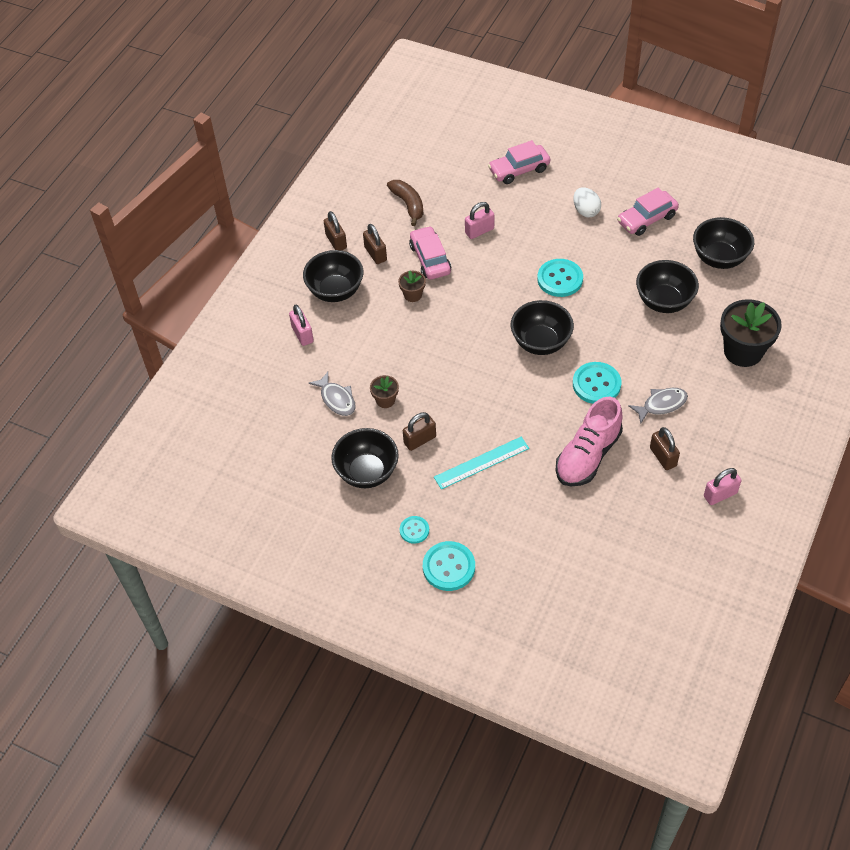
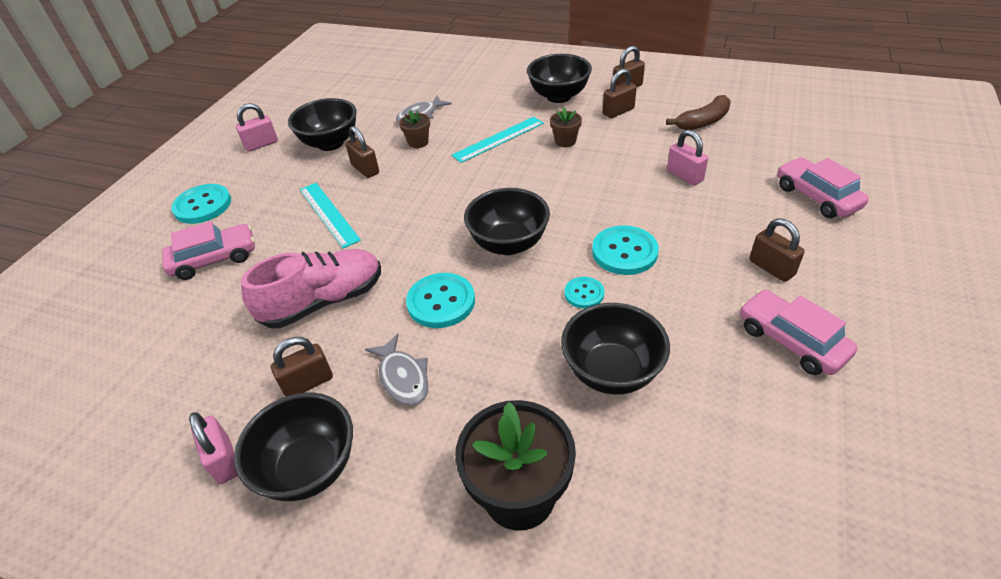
camera: 85 degrees right, 10 degrees down
pink padlock [289,305,314,346] -> pink padlock moved to [236,103,278,152]
turquoise button [400,516,429,544] -> turquoise button moved to [564,277,604,309]
pink car [409,226,451,280] -> pink car moved to [162,221,255,280]
pink shoe [555,397,623,487] -> pink shoe turned 120 degrees clockwise [241,249,381,328]
white egg [573,187,601,217] -> brown padlock [750,218,805,282]
black bowl [693,217,754,269] -> black bowl moved to [234,393,353,501]
none -> turquoise ruler [452,117,544,163]

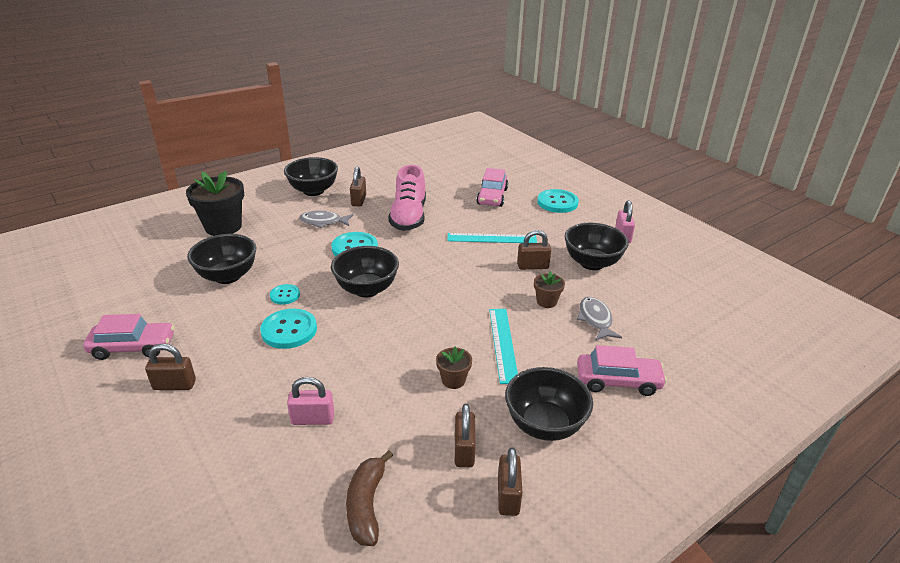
camera: 120 degrees right, 10 degrees down
pink padlock [189,412,238,484] -> none
pink car [777,157,869,218] -> pink car moved to [577,345,667,396]

